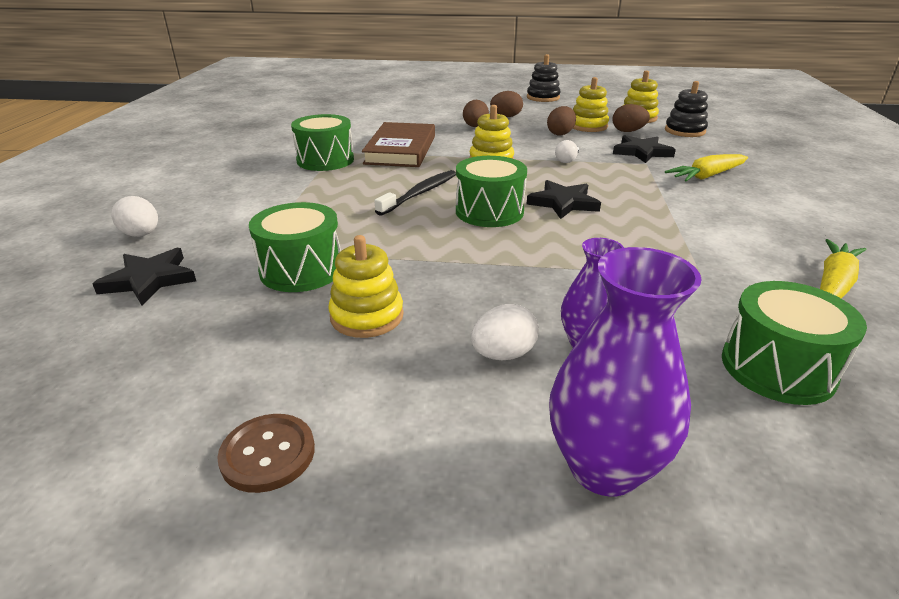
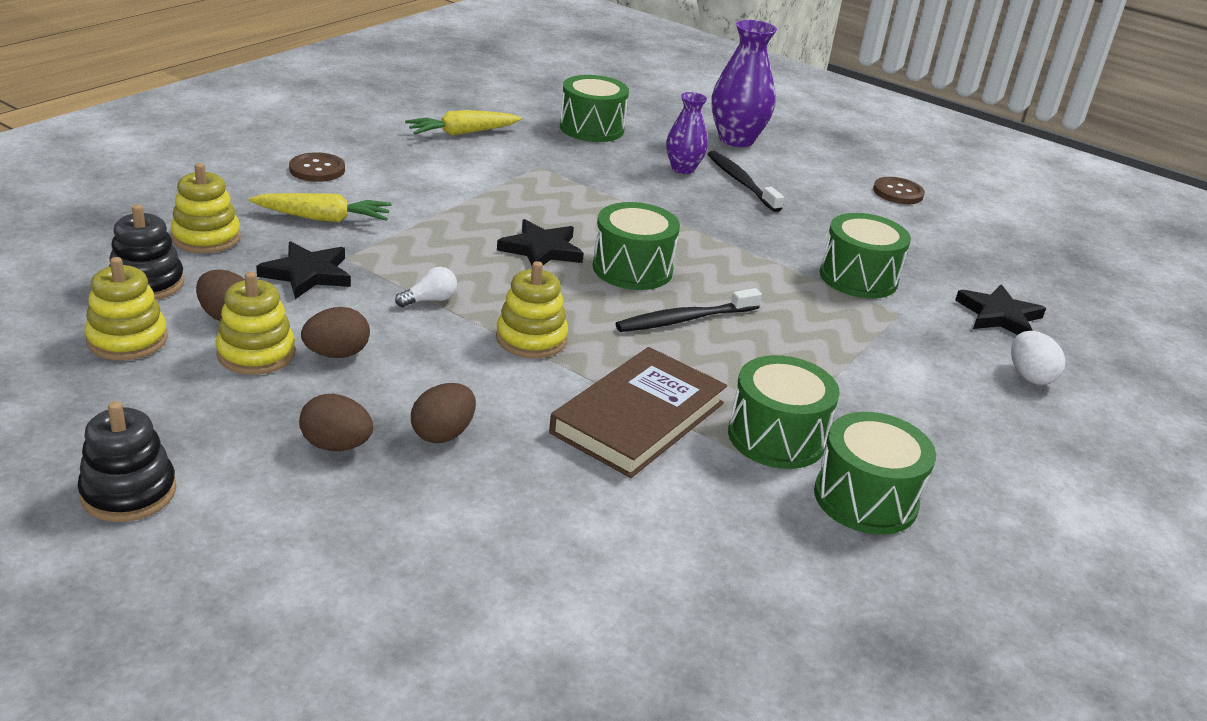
camera: 155 degrees left, 0 degrees up
yellow stacking toy [328,235,404,338] -> yellow stacking toy moved to [170,163,241,253]
white egg [471,304,539,360] -> black toothbrush [708,151,784,212]
none -> brown button [289,152,345,182]
none -> green drum [814,412,936,535]

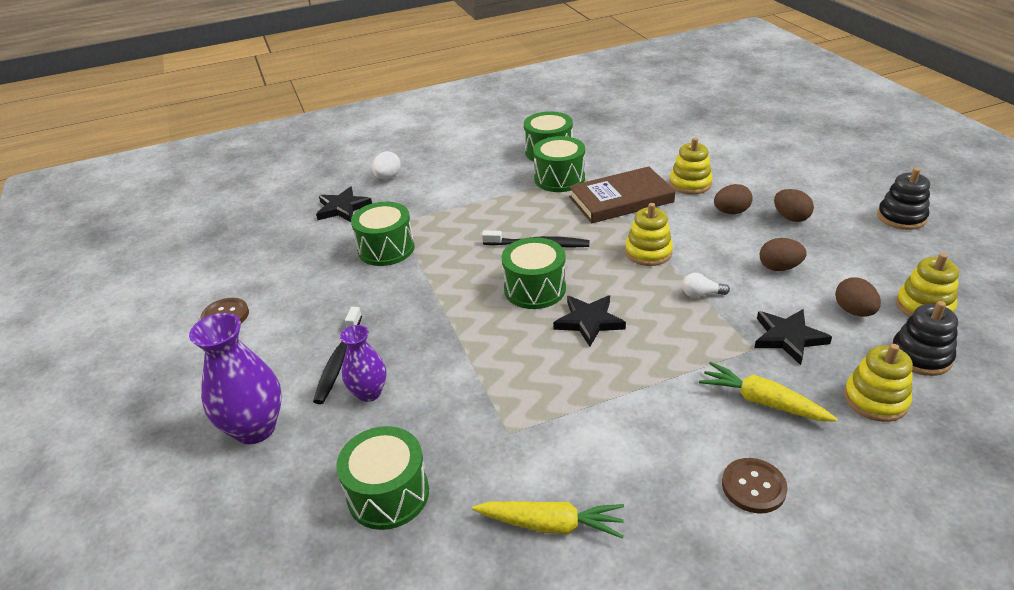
camera: 140 degrees left, 5 degrees up
yellow stacking toy [216,272,295,375] -> yellow stacking toy moved to [670,137,713,195]

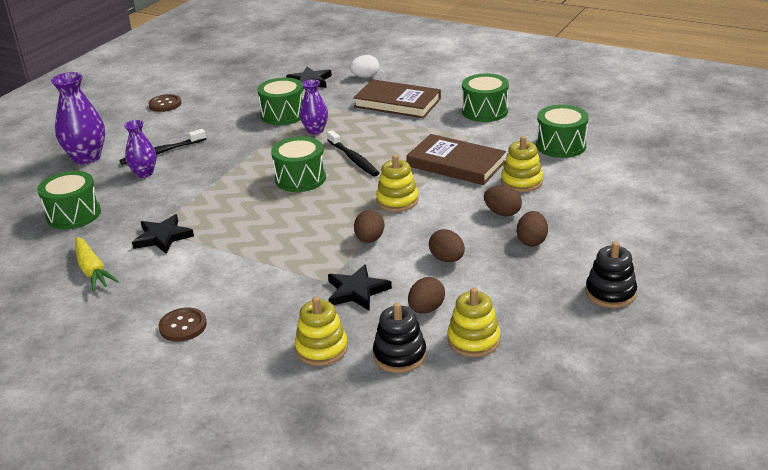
camera: 50 degrees right, 5 degrees down
green drum [533,136,585,192] -> green drum moved to [536,105,589,158]
black star [553,295,626,347] -> black star moved to [132,214,194,254]
white light bulb [682,273,730,298] -> brown egg [354,210,384,243]
yellow carrot [699,362,837,422] -> none
none -> purple vase [300,79,328,135]
none -> brown book [353,79,441,118]

